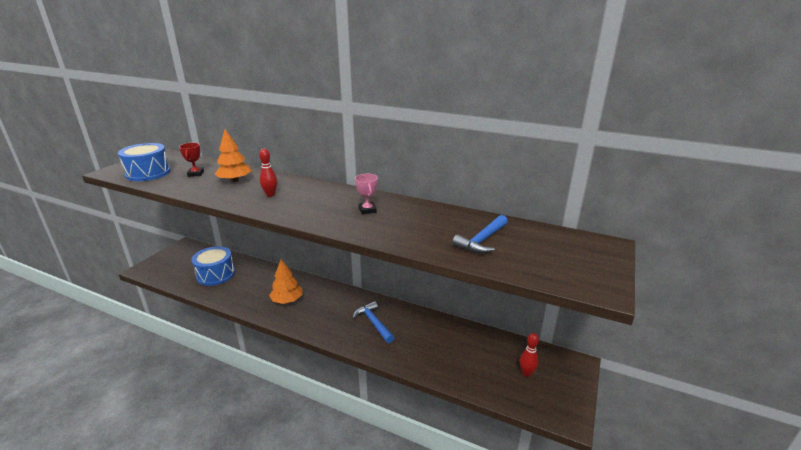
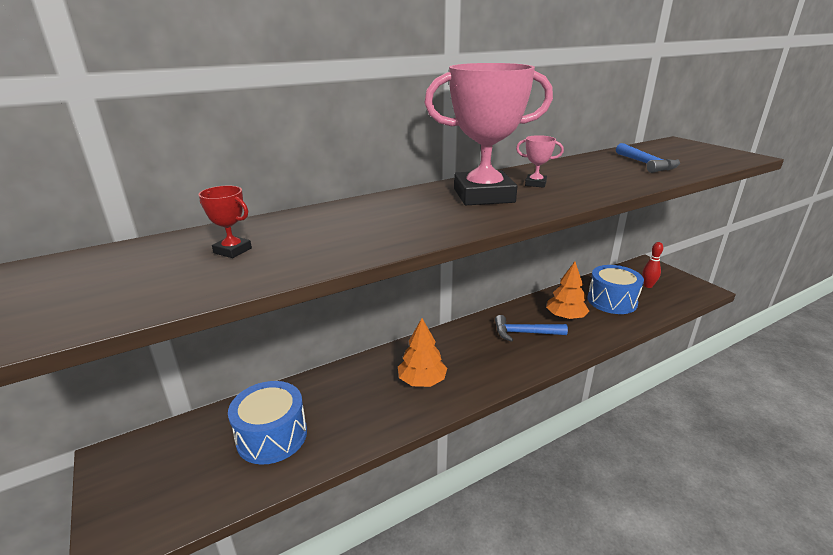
camera: 55 degrees left, 0 degrees up
blue drum [118,143,171,181] -> blue drum moved to [587,265,644,314]
orange tree [214,129,251,182] -> orange tree moved to [546,262,589,320]
red bowling pin [259,149,277,197] -> none
none -> pink trophy [424,63,553,205]

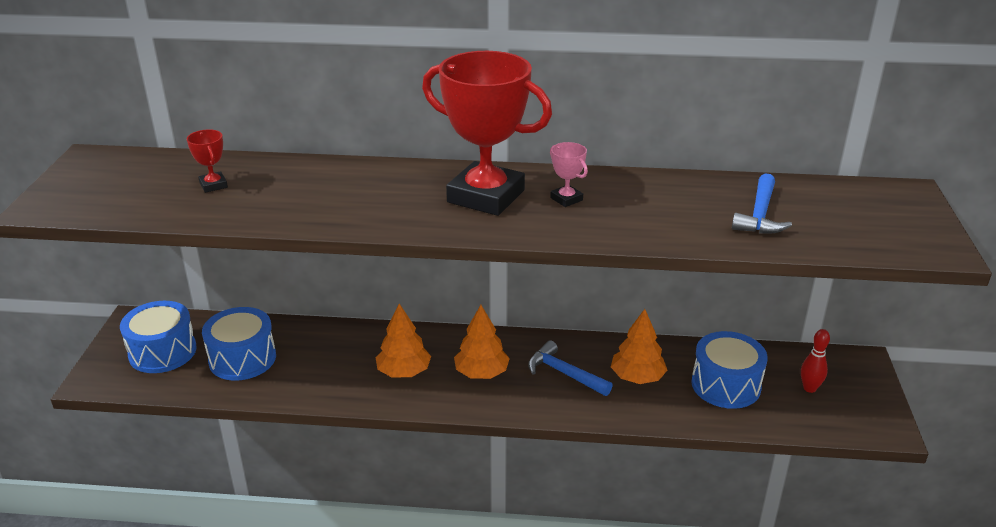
camera: 35 degrees right, 5 degrees up
pink trophy [424,63,553,205] -> red trophy [422,51,552,216]
none -> blue drum [120,301,197,373]
none -> orange tree [454,305,510,379]

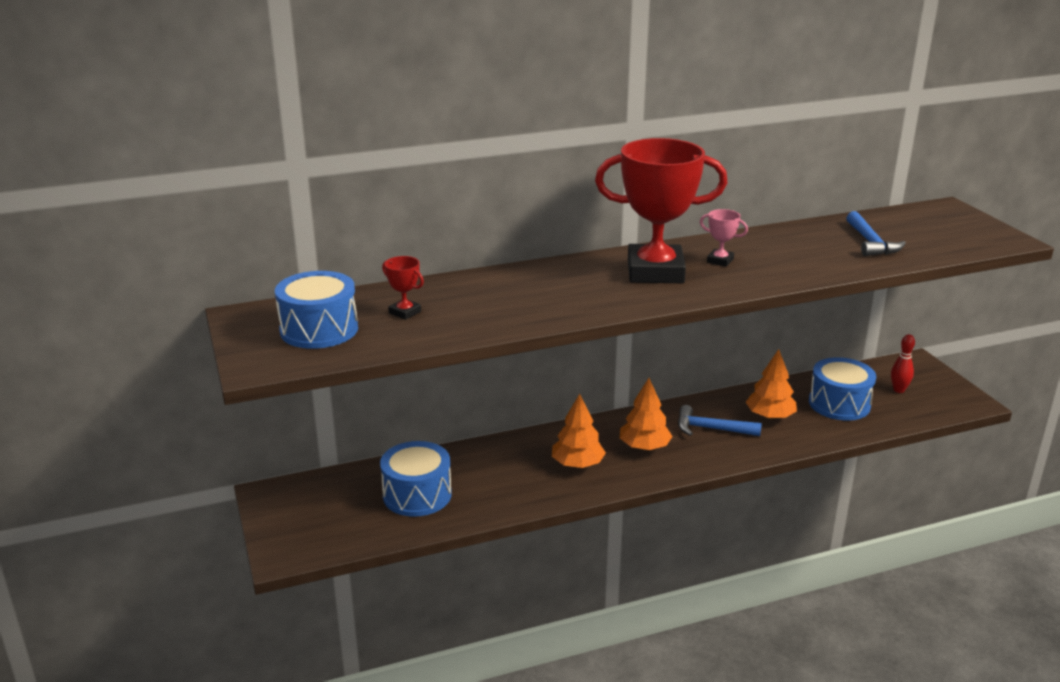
camera: 25 degrees left, 5 degrees down
blue drum [120,301,197,373] -> blue drum moved to [275,271,358,349]

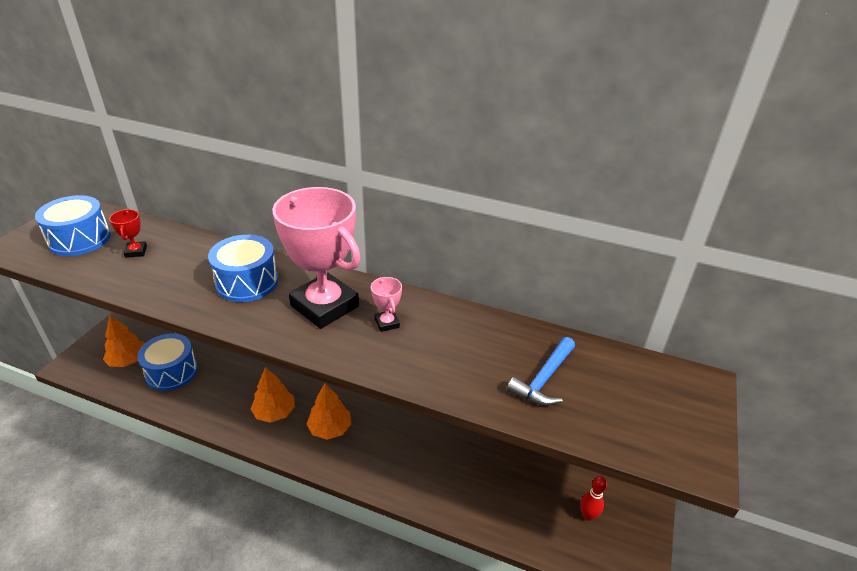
camera: 40 degrees right, 10 degrees up
red trophy [595,138,727,283] -> pink trophy [272,187,361,329]
blue hammer [678,405,762,436] -> none
orange tree [746,349,797,419] -> orange tree moved to [103,316,145,367]
blue drum [809,357,876,421] -> blue drum moved to [208,235,278,302]

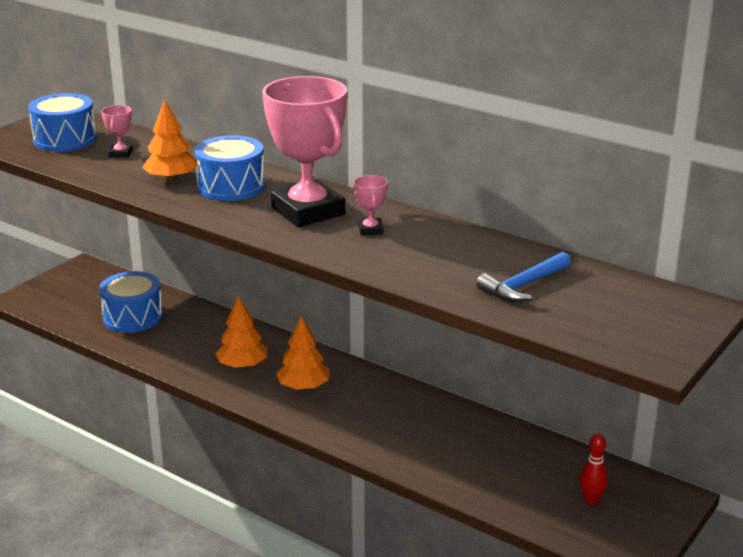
camera: 15 degrees right, 10 degrees down
orange tree [103,316,145,367] -> orange tree moved to [142,99,197,181]
red trophy [109,209,147,258] -> pink trophy [101,105,133,158]

